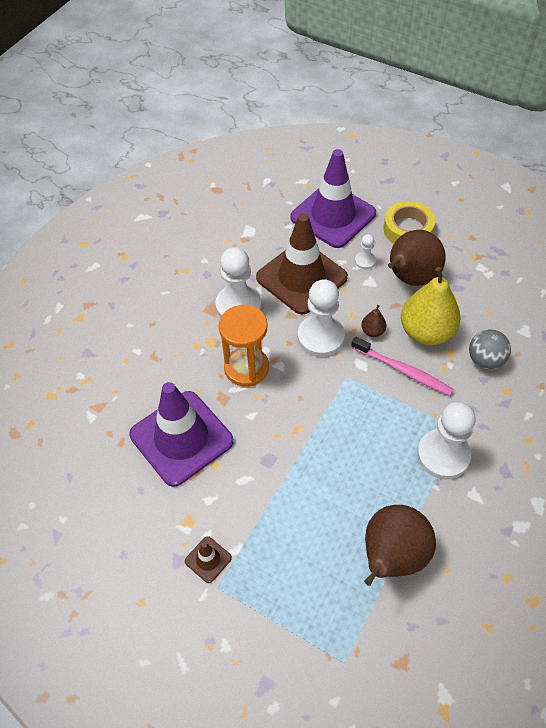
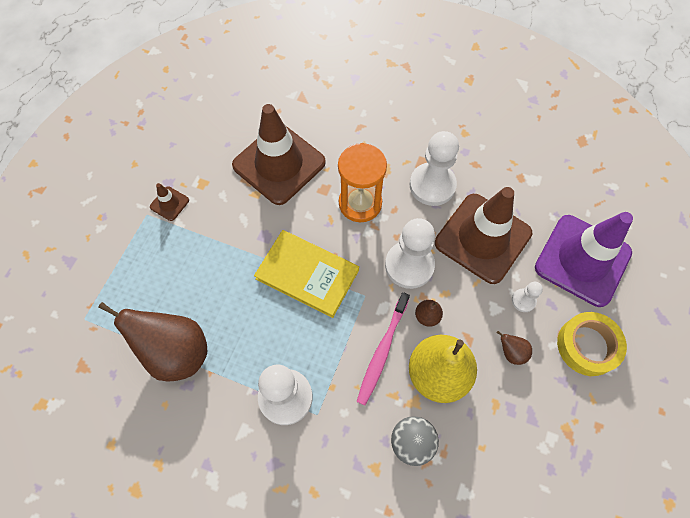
camera: 80 degrees right, 10 degrees up
purple traffic cone [129,382,234,487] -> brown traffic cone [232,104,326,205]
brown pear [388,230,446,286] -> brown pear [497,331,532,365], size x0.43
none -> yellow book [254,230,359,318]

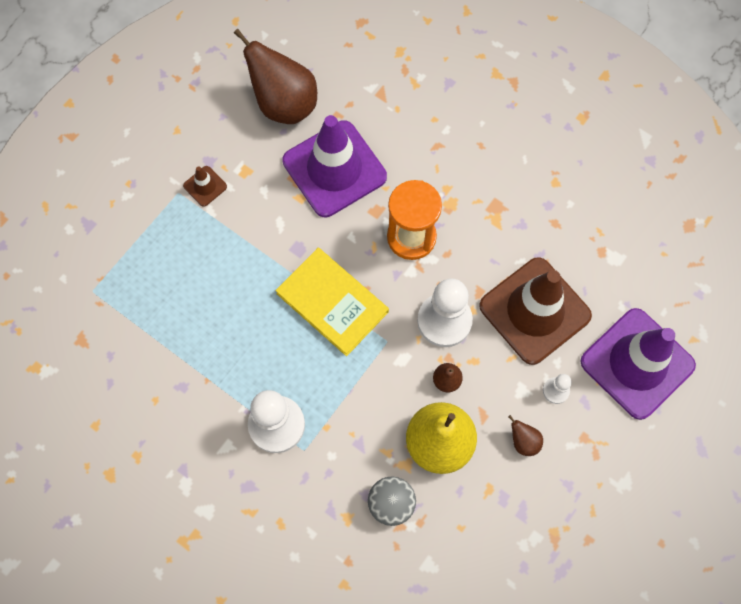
camera: 15 degrees right, 5 degrees up
brown pear [98,302,207,382] -> brown pear moved to [234,29,317,124]
brown traffic cone [232,104,326,205] -> purple traffic cone [282,115,387,217]
pink toothbrush [357,292,410,405] -> none
white pawn [410,131,459,206] -> none
yellow tape [557,312,627,376] -> none

